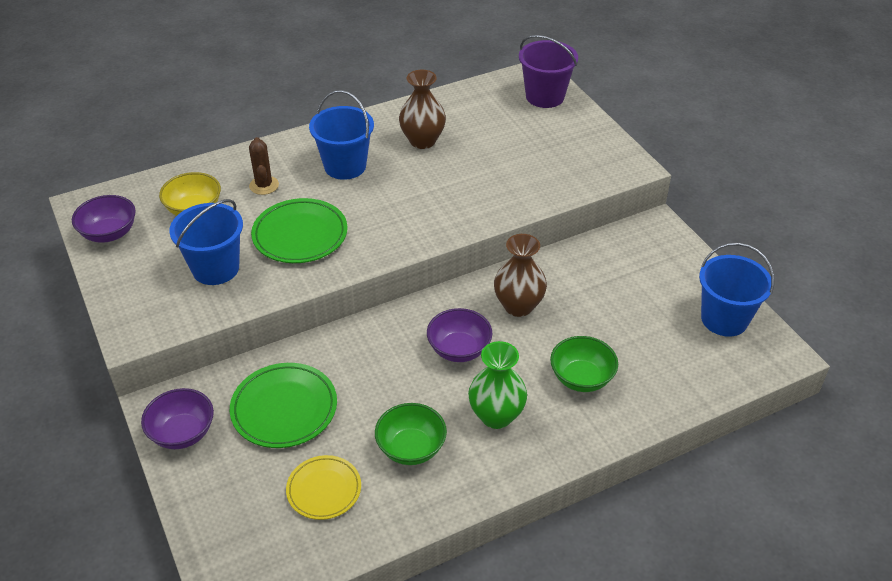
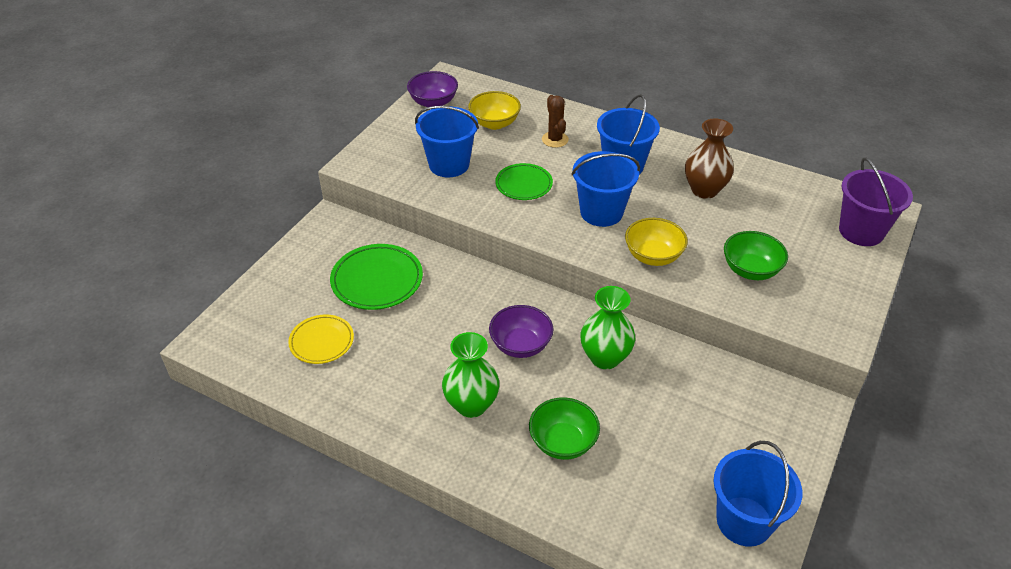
camera: 55 degrees right, 0 degrees up
purple bowl [141,388,214,449] -> none
brown cactus [249,137,279,195] -> brown cactus turned 60 degrees counterclockwise [542,95,569,148]
green plate [251,198,348,263] -> green plate [495,163,553,200], size x0.66
green bowl [375,403,447,465] -> green bowl moved to [724,231,788,280]
brown vase [494,234,547,317] -> green vase [580,286,635,369]
none -> blue bucket [572,151,640,227]
none -> yellow bowl [625,218,688,266]

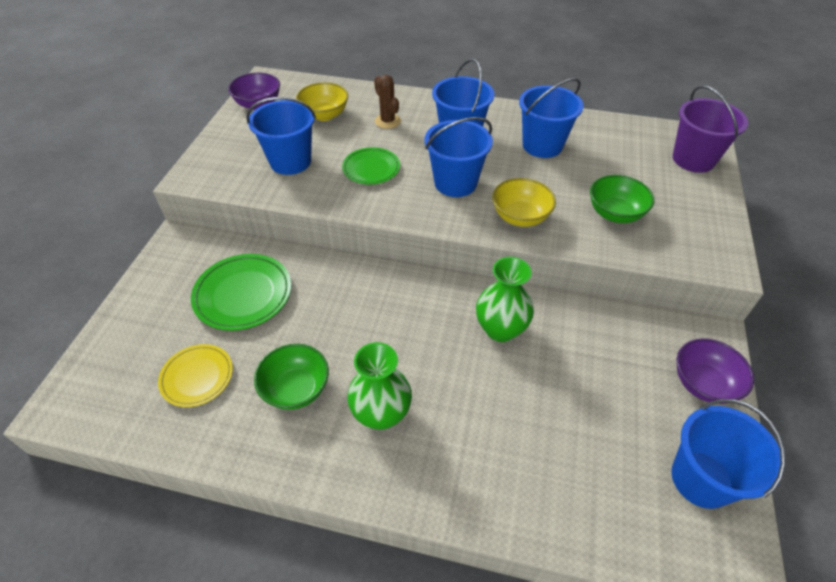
camera: 15 degrees left, 5 degrees up
purple bowl [489,305,554,358] -> purple bowl moved to [677,338,754,404]
green bowl [529,397,600,460] -> green bowl moved to [254,344,329,410]
brown vase [685,118,734,199] -> blue bucket [519,78,584,158]

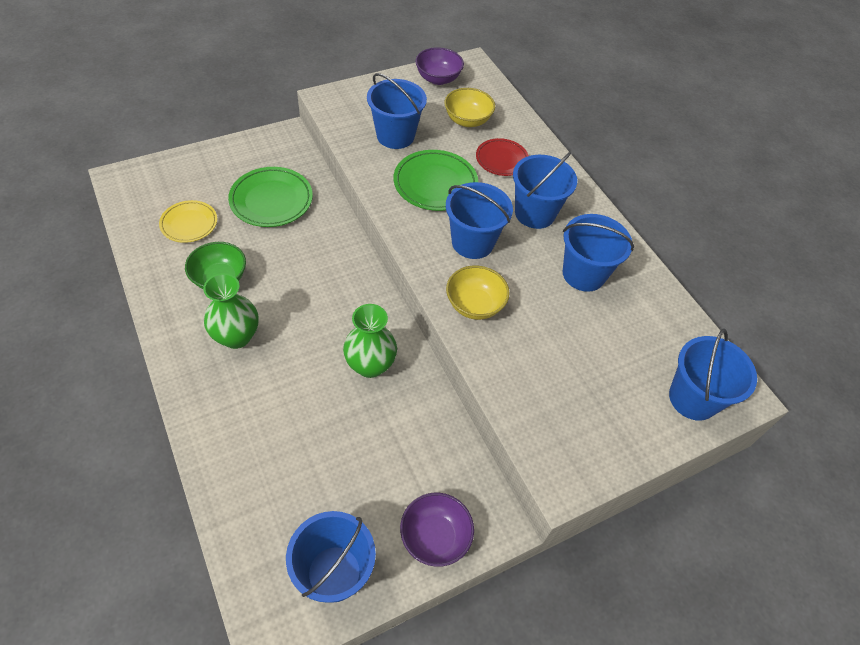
camera: 45 degrees right, 5 degrees up
green plate [342,147,400,185] -> green plate [394,150,478,211], size x1.52
brown cactus [374,75,401,129] -> red plate [476,138,529,176]
green bowl [590,175,654,223] -> none
purple bucket [673,85,748,173] -> blue bucket [669,328,757,421]

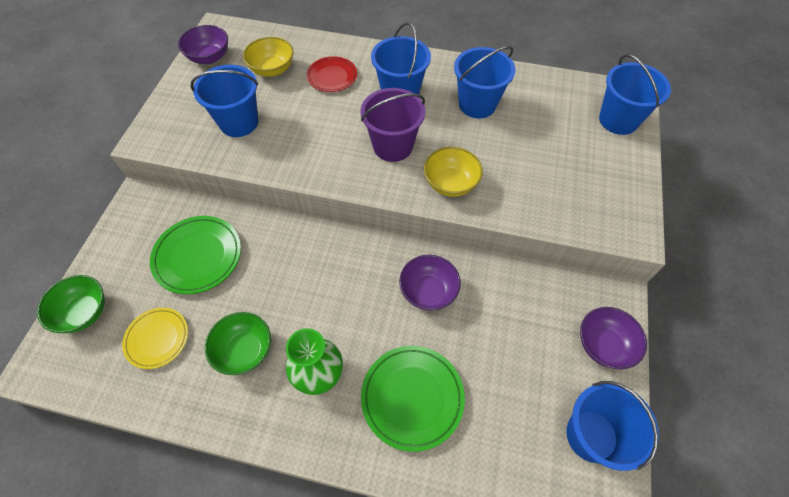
camera: 45 degrees left, 5 degrees up
green vase [343,304,397,378] -> purple bowl [399,255,461,311]
green plate [394,150,478,211] -> green plate moved to [361,346,465,452]
blue bucket [446,182,513,259] -> purple bucket [361,88,425,162]
none -> green bowl [37,275,105,333]

